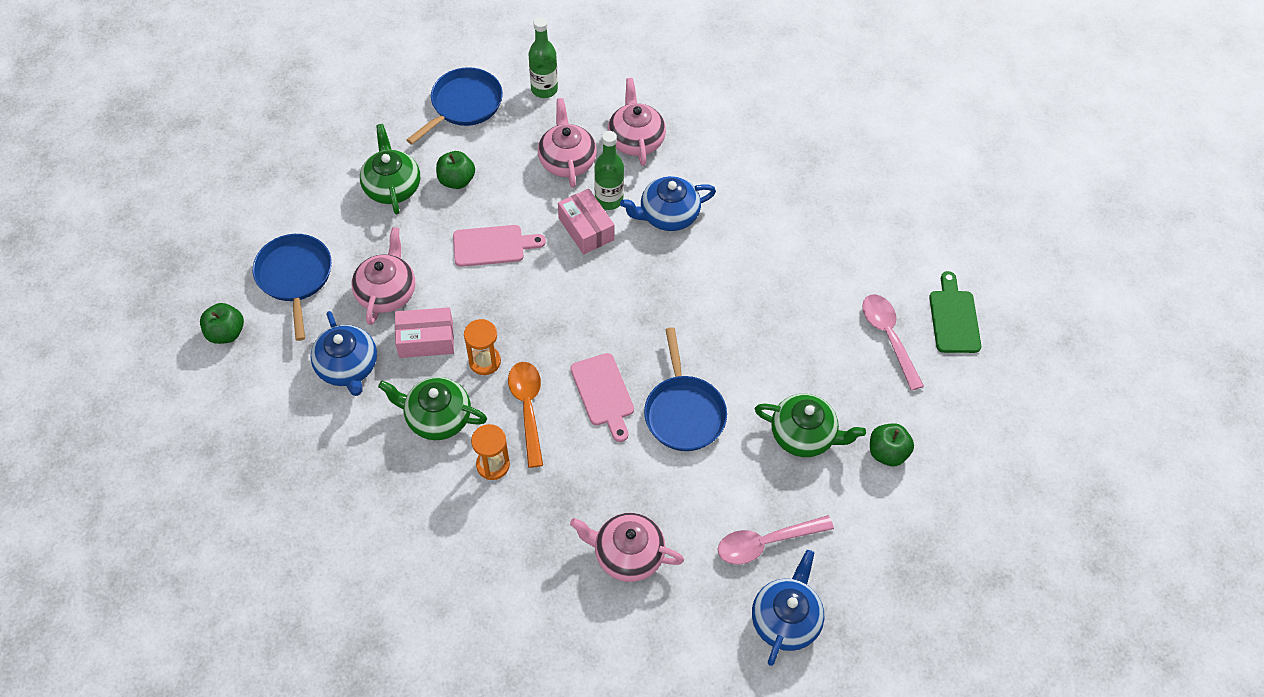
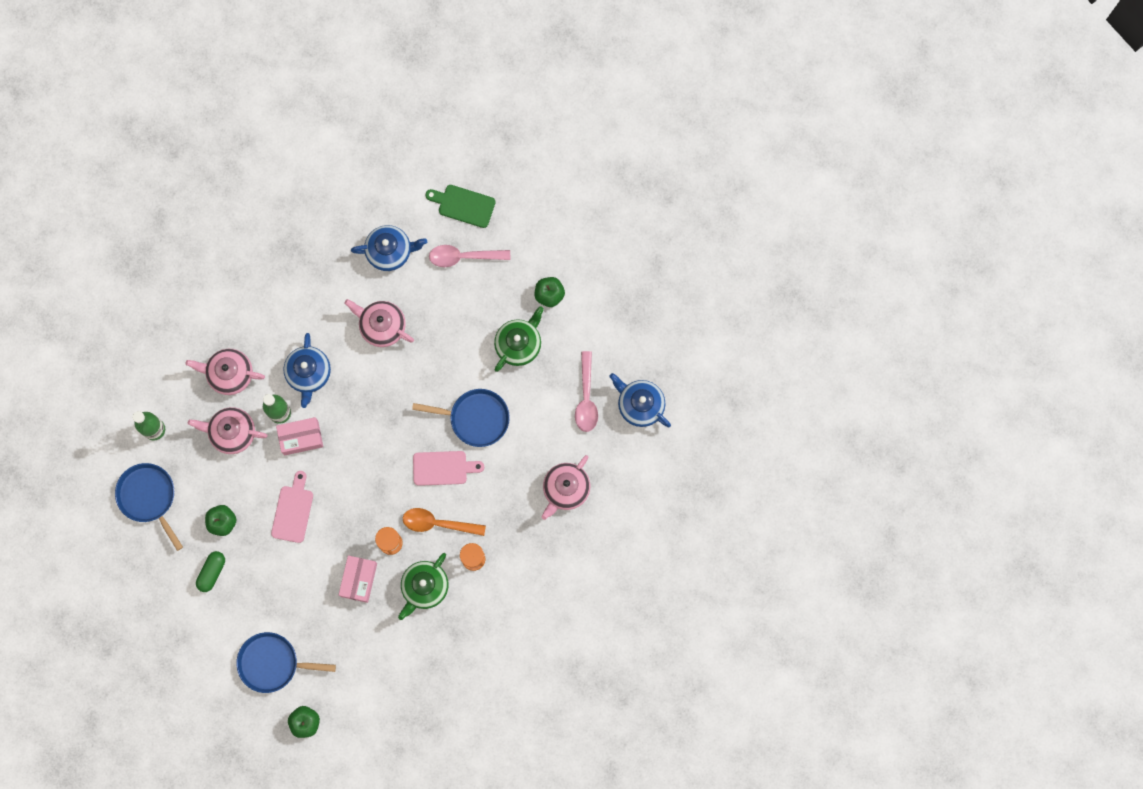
camera: 70 degrees left, 20 degrees up
blue teapot [310,311,377,396] -> blue teapot moved to [351,225,427,271]
pink teapot [352,227,415,325] -> pink teapot moved to [345,299,414,347]
green teapot [360,124,420,215] -> green capsule [196,551,225,592]

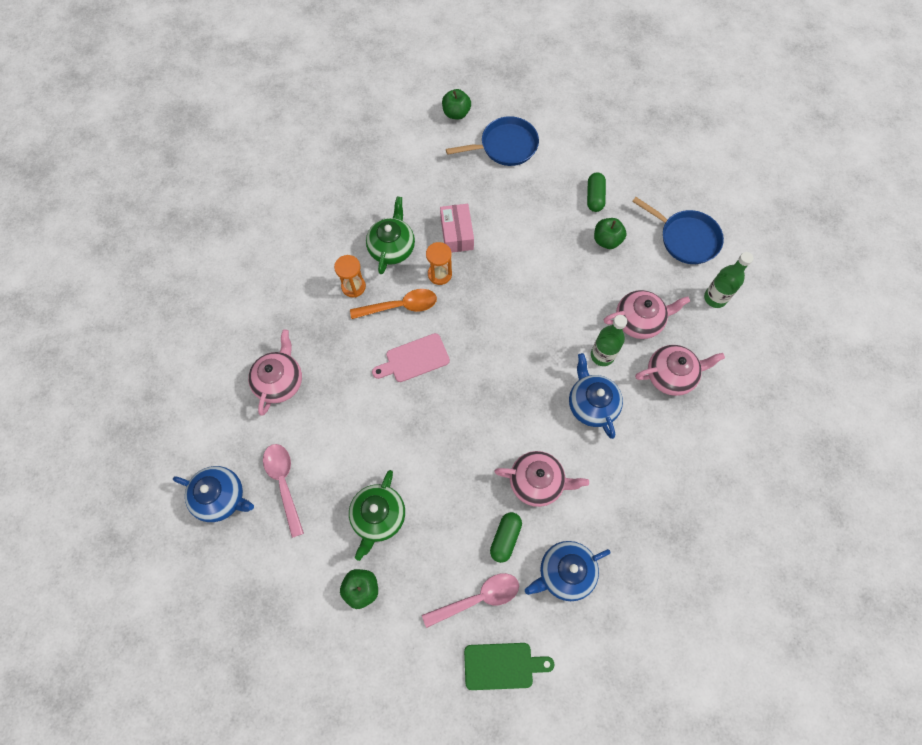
camera: 160 degrees right, 10 degrees down
pink cutting board [271,471,313,543] -> none
pink box [276,417,323,456] -> none
blue pan [412,389,510,447] -> none
none -> green capsule [490,512,522,563]

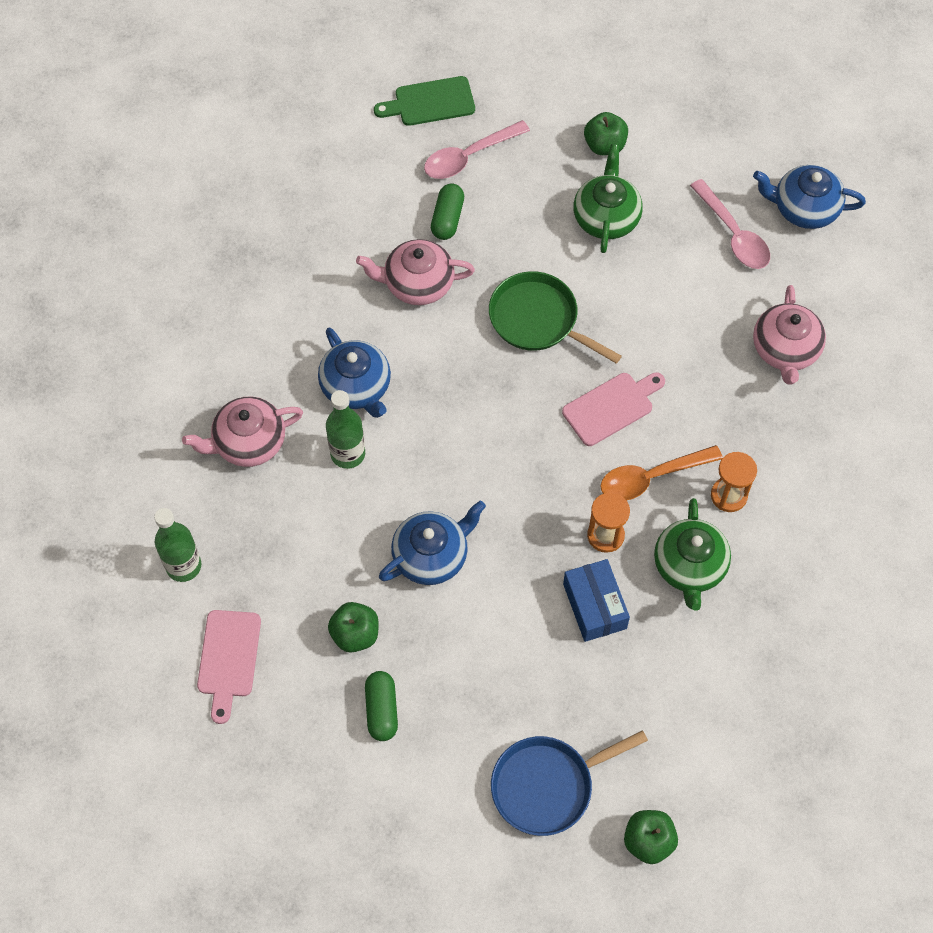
camera: 170 degrees right, 5 degrees down
pink box [440,204,474,253] -> blue box [563,559,630,642]
blue teapot [525,541,611,601] -> blue teapot moved to [379,500,486,585]
pink teapot [604,290,690,339] -> none
blue pan [632,197,724,264] -> pink cutting board [197,610,261,724]
none -> green pan [489,271,622,364]

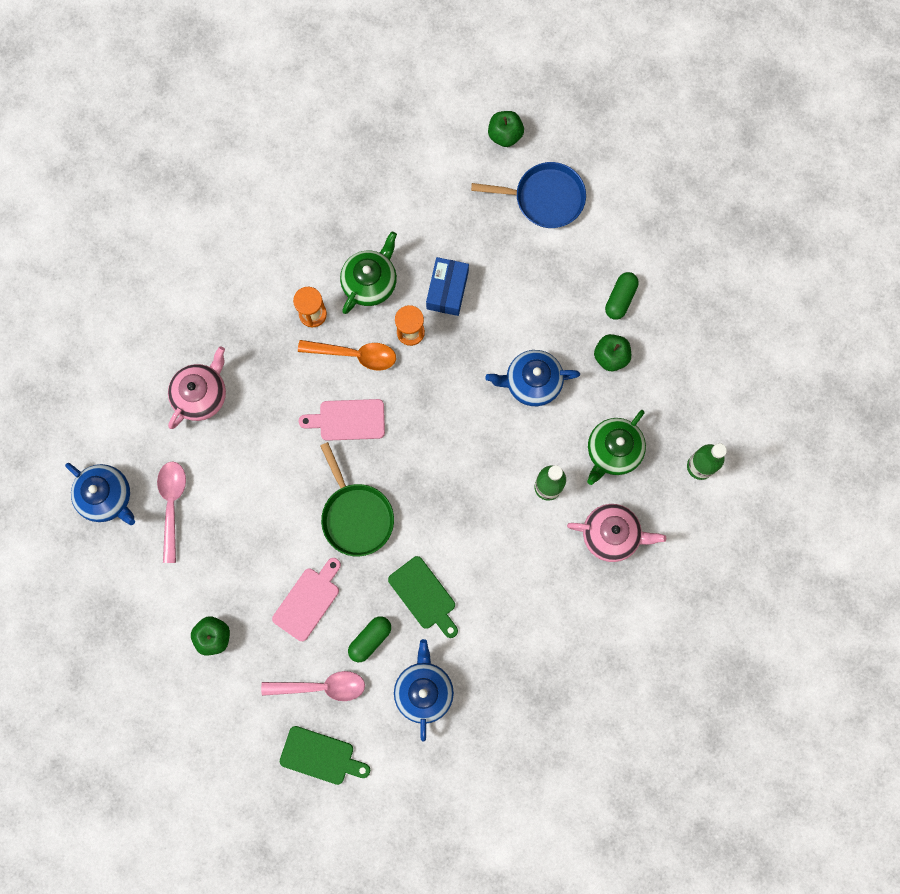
camera: 150 degrees left, 15 degrees up
pink cutting board [197,610,261,724] -> pink cutting board moved to [272,558,341,641]
blue teapot [318,328,391,418] -> blue teapot moved to [394,639,454,741]
pink teapot [356,239,475,305] -> green cutting board [388,556,458,638]
green teapot [573,144,643,253] -> green teapot moved to [587,410,646,485]

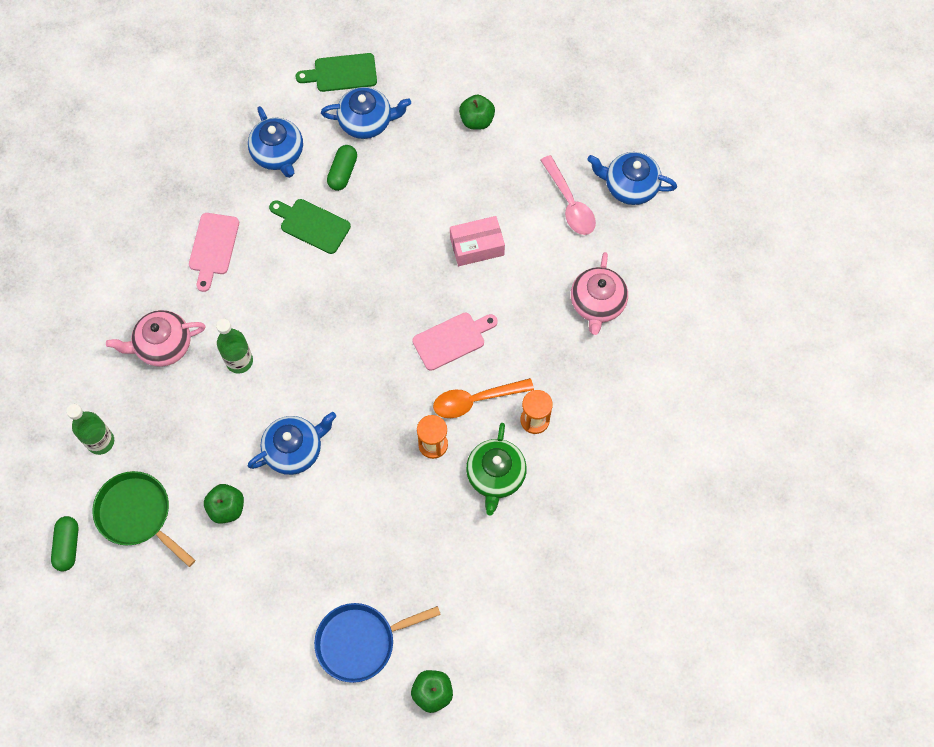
camera: 155 degrees right, 10 degrees down
pink spoon [261,671,365,701] -> blue teapot [321,87,411,139]
pink cutting board [272,558,341,641] -> pink cutting board moved to [189,213,239,292]
green pan [320,442,394,556] -> green pan moved to [93,471,195,567]
blue box [426,257,469,316] -> none
green teapot [587,410,646,485] -> none
green capsule [605,272,639,320] -> green capsule moved to [51,516,79,571]
none -> pink box [450,216,505,266]

